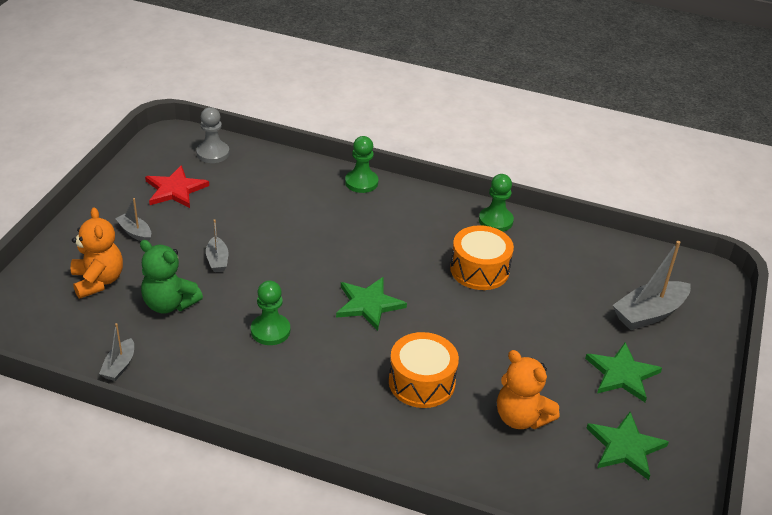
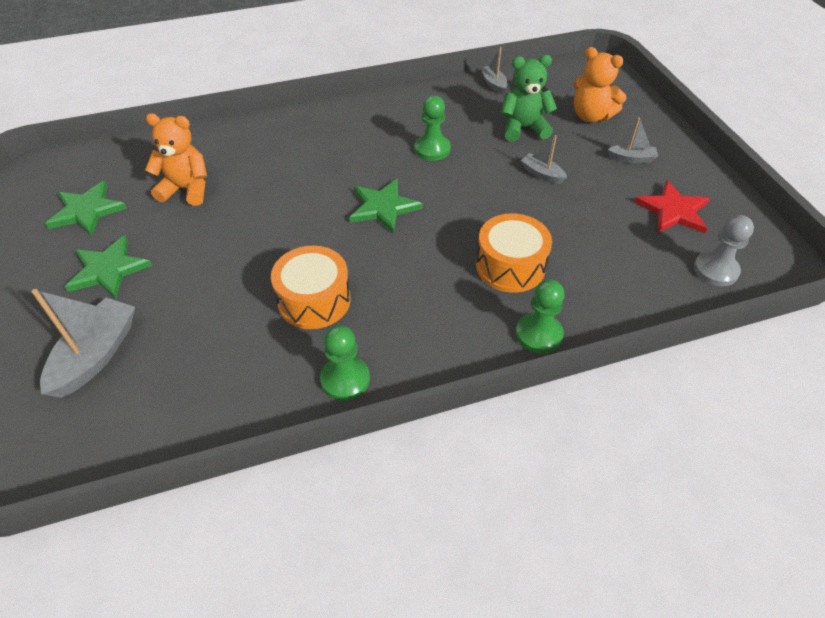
camera: 145 degrees right, 10 degrees up
orange drum [389,332,459,408] -> orange drum moved to [476,213,552,293]

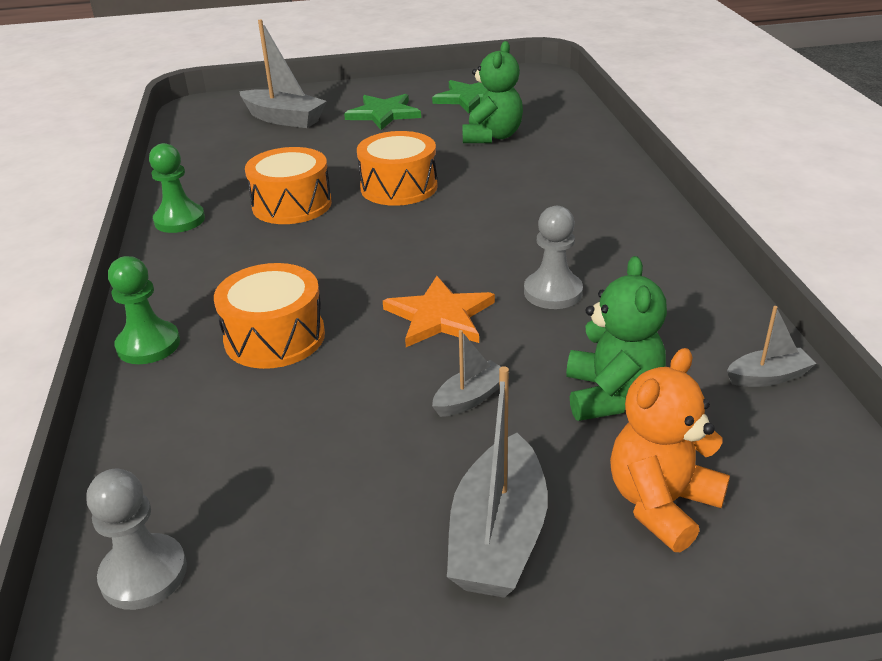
camera: 100 degrees right, 15 degrees down
orange teddy bear [145,113,207,206] -> green teddy bear [462,41,523,143]
green star [349,179,423,233] -> none
green pawn [415,96,451,161] -> grey pawn [524,206,583,309]
grey boat [608,117,658,163] -> grey boat [447,366,548,598], size x1.85
red star [634,180,710,233] -> none
none -> orange drum [357,131,438,206]
none -> orange star [383,276,495,347]

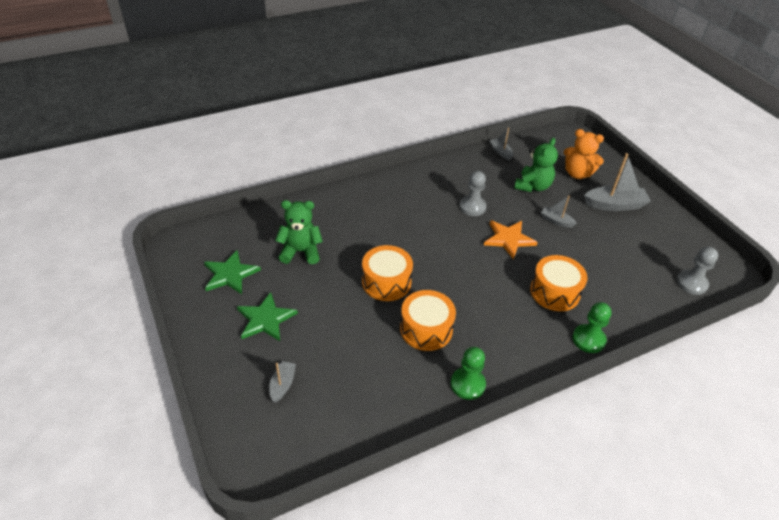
camera: 110 degrees left, 10 degrees up
grey boat [239,19,327,128] -> grey boat [269,361,296,403], size x0.54
green teddy bear [566,256,667,421] -> green teddy bear turned 135 degrees clockwise [514,138,558,192]

